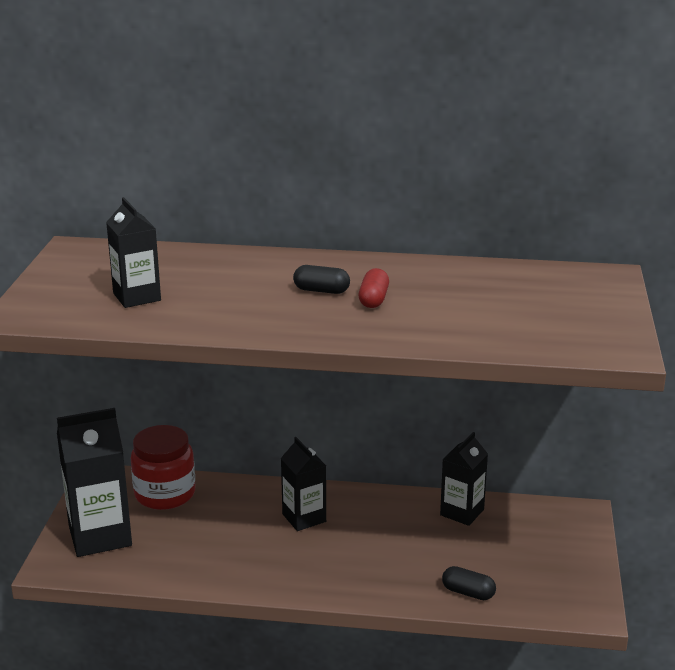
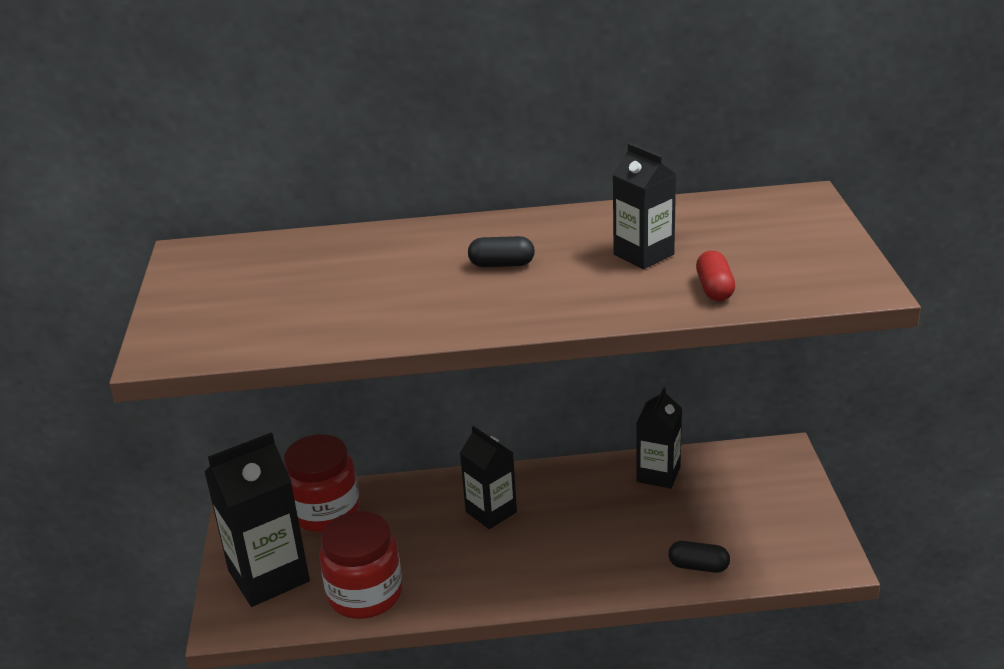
camera: 10 degrees left, 5 degrees up
black carton [106,197,161,308] -> black carton moved to [612,143,676,269]
red capsule [359,268,389,308] -> red capsule moved to [696,250,735,301]
none -> red jar [319,511,402,619]

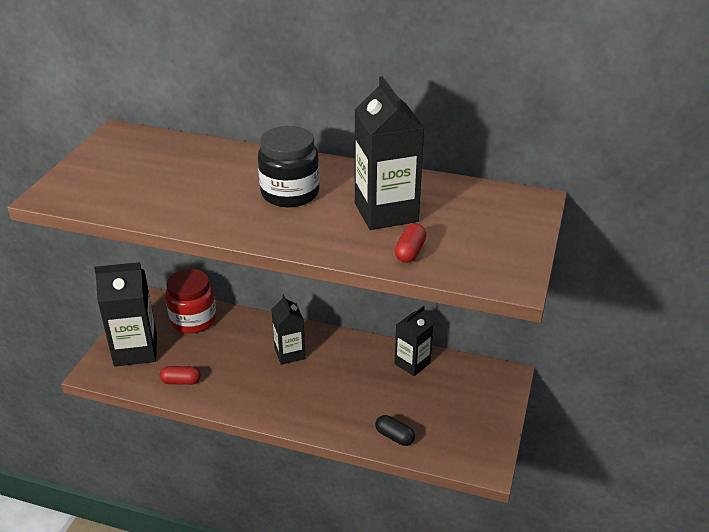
camera: 20 degrees right, 5 degrees up
red jar [319,511,402,619] -> red capsule [160,366,201,385]
black capsule [468,236,535,267] -> black jar [258,126,319,207]
black carton [612,143,676,269] -> black carton [354,76,425,230], size x1.62

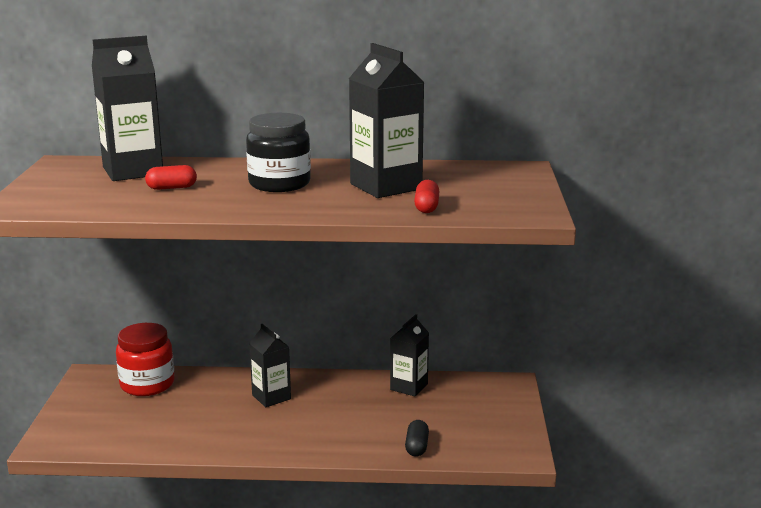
camera: 15 degrees left, 15 degrees down
black carton [94,262,157,367] -> black carton moved to [92,36,163,181]
red capsule [160,366,201,385] -> red capsule moved to [145,165,197,190]
black capsule [375,415,415,446] -> black capsule turned 75 degrees clockwise [405,420,429,457]

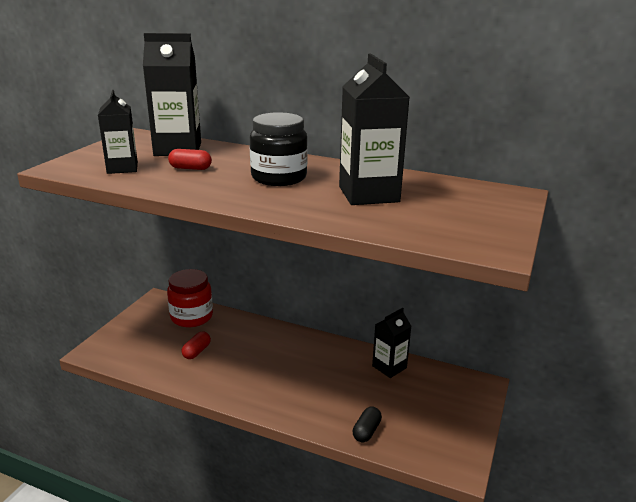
camera: 20 degrees right, 5 degrees up
black carton [249,324,291,407] -> black carton moved to [98,90,138,174]
red capsule [414,180,439,213] -> red capsule moved to [181,331,211,359]

